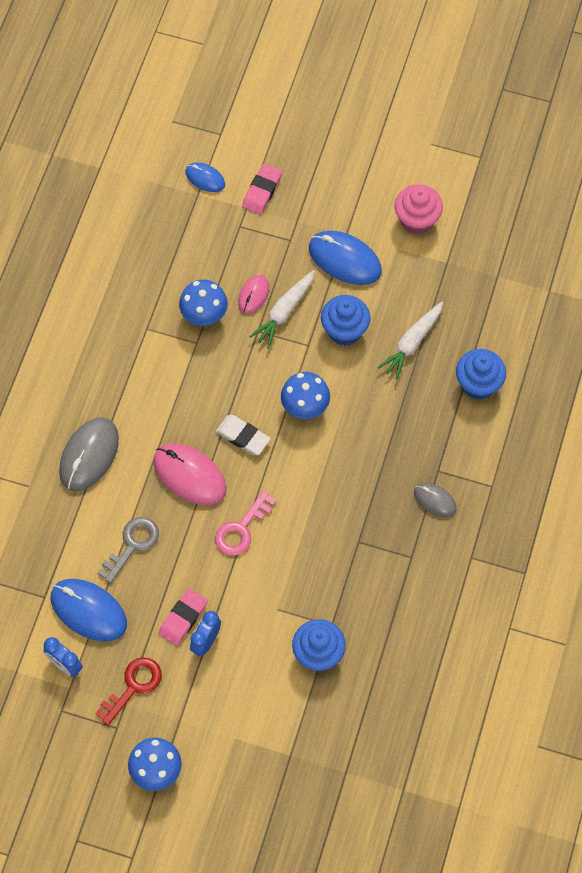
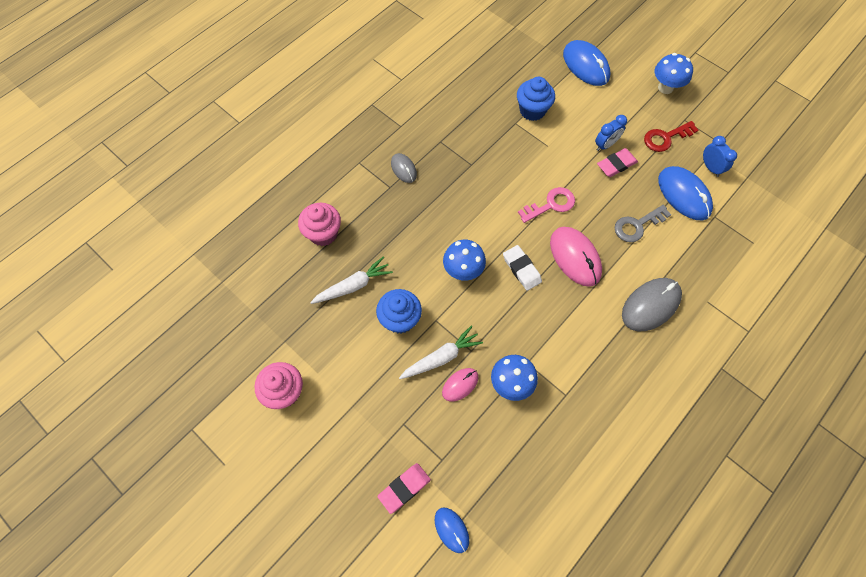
camera: 155 degrees left, 0 degrees up
blue mouse [309,231,382,285] -> blue mouse moved to [563,40,610,86]
blue cupcake [456,349,506,400] -> pink cupcake [298,203,341,246]

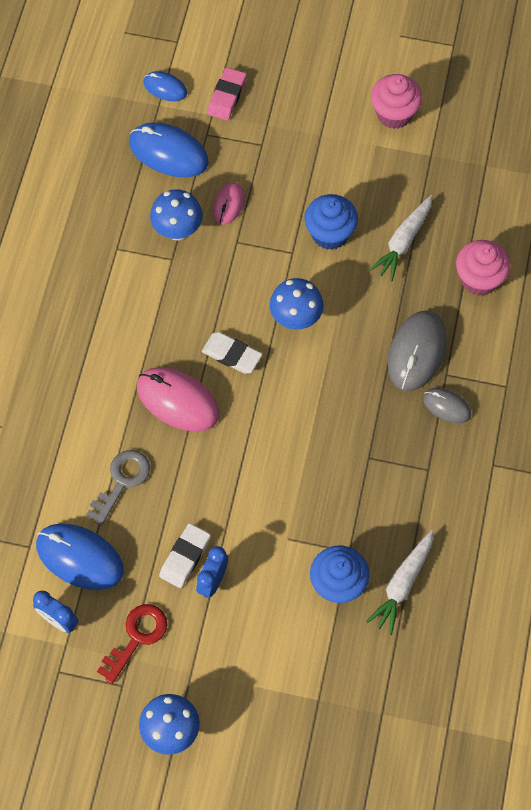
camera: 150 degrees right, 0 degrees up
white carrot [399,325,483,379] -> white carrot moved to [366,530,433,635]
pink key [518,187,575,223] -> none
blue mouse [563,40,610,86] -> blue mouse moved to [129,122,209,177]
pink eraser [597,148,638,177] -> white eraser [159,523,211,588]
grey mouse [622,278,682,331] -> grey mouse moved to [387,310,447,391]

